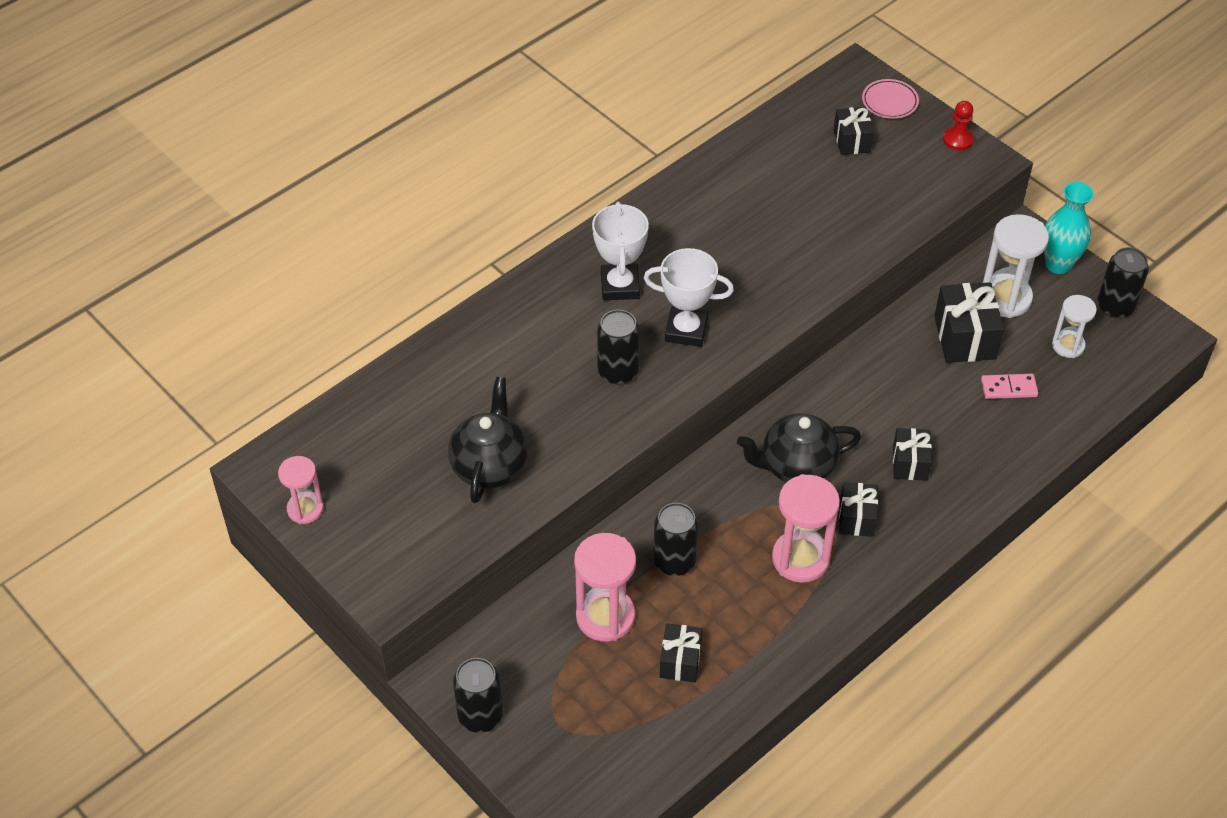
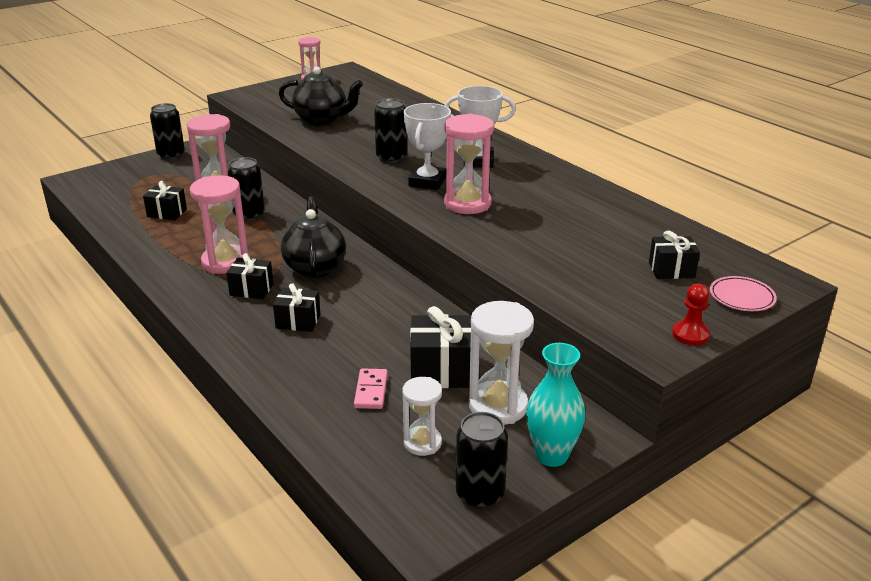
camera: 95 degrees right, 20 degrees down
none -> pink hourglass [444,113,494,214]

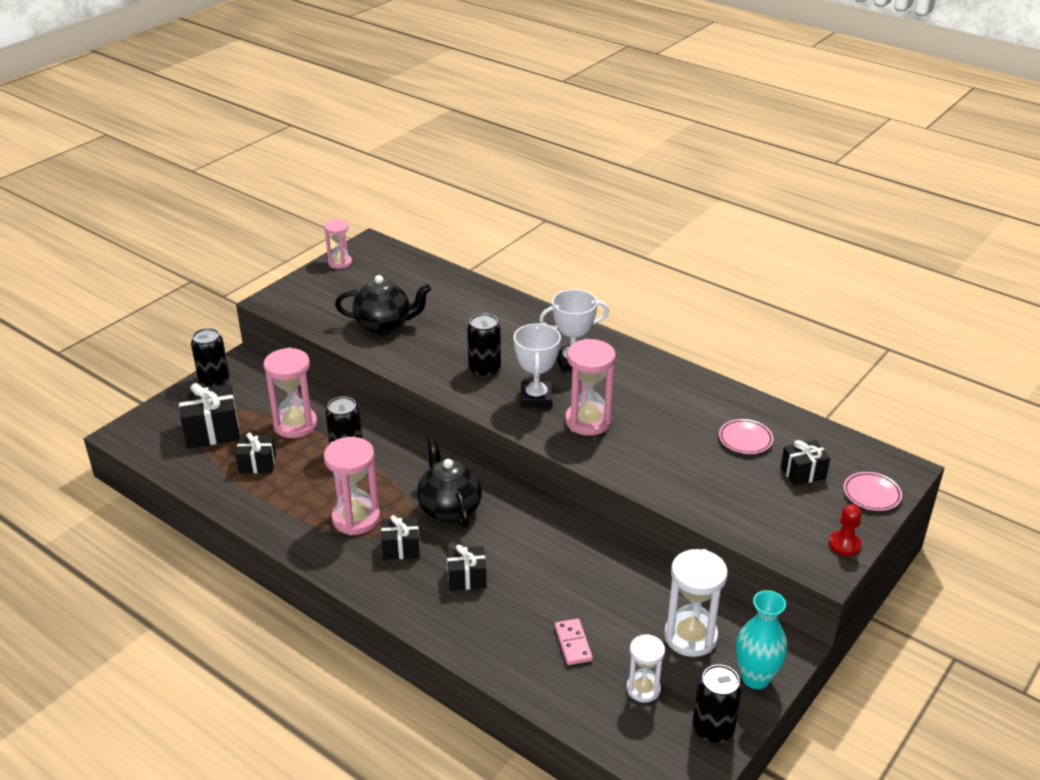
camera: 15 degrees left, 5 degrees up
black gift [410,306,471,388] -> black gift moved to [179,383,240,448]
none -> pink plate [719,419,773,454]

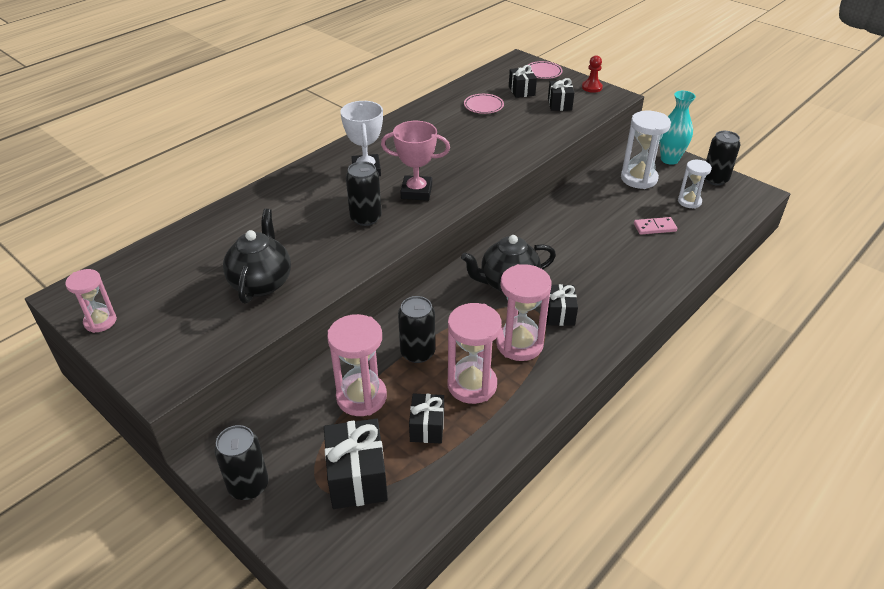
camera: 85 degrees left, 5 degrees up
black gift [447,544,487,591] -> black gift moved to [548,78,574,111]
white trophy [513,323,561,408] -> pink trophy [381,121,450,201]
pink hourglass [565,339,616,436] -> pink hourglass moved to [447,303,502,404]

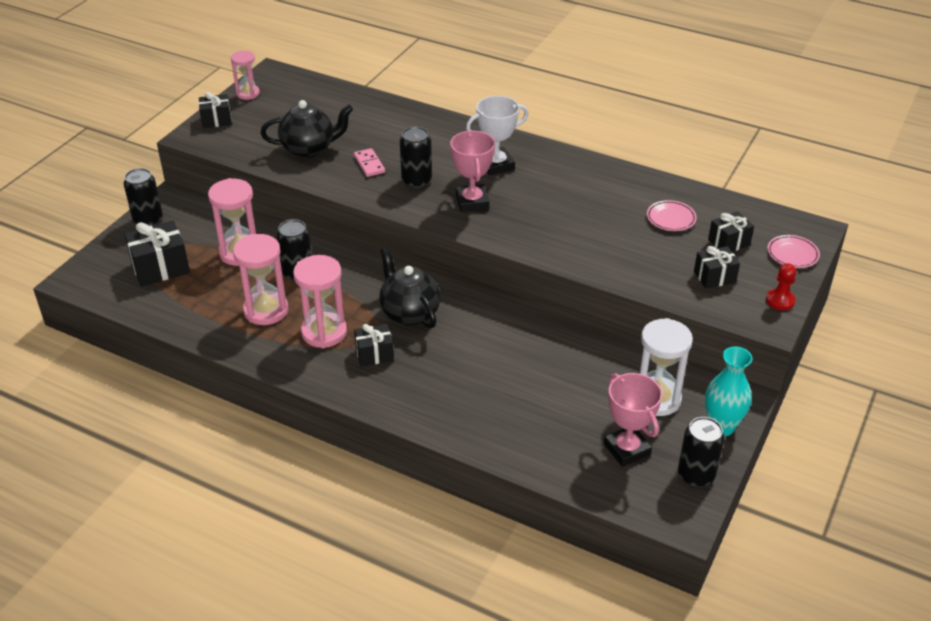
camera: 75 degrees right, 0 degrees up
black gift [409,393,444,443] -> black gift moved to [199,92,232,128]
pink domino [634,217,677,235] -> pink domino moved to [354,148,385,177]
white hourglass [678,160,712,208] -> pink trophy [604,373,662,467]

